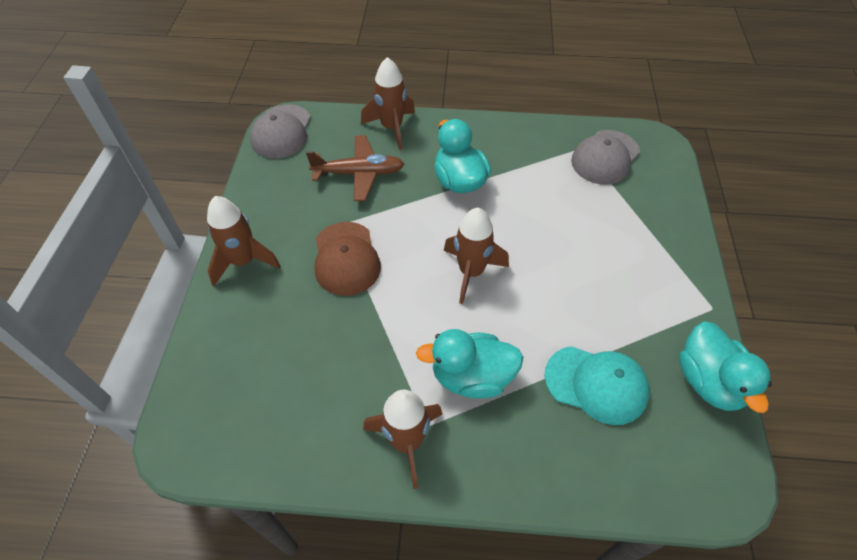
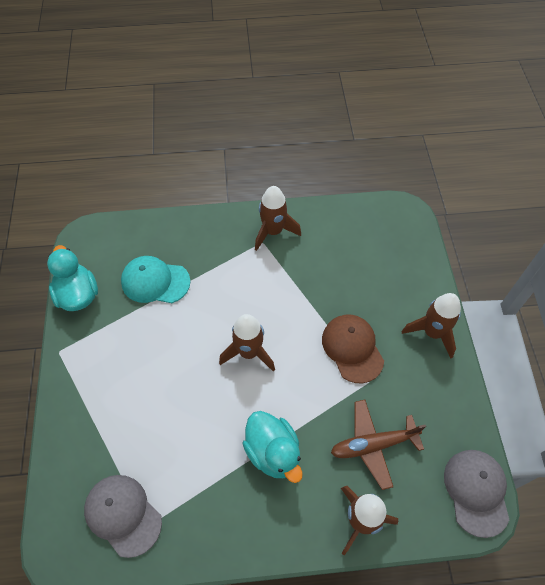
camera: 170 degrees right, 5 degrees up
turquoise duck [416,329,523,399] -> none
grey cap [571,130,640,185] -> grey cap turned 75 degrees counterclockwise [84,475,162,558]

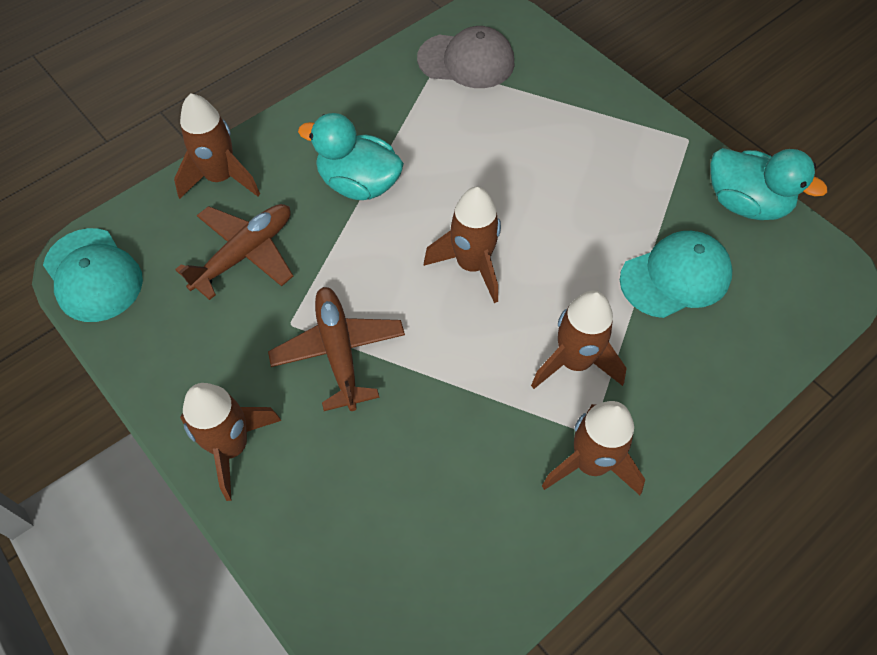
camera: 145 degrees right, 0 degrees up
brown cap [322,315,384,383] -> brown plane [268,287,405,411]
grey cap [444,450,509,538] -> turquoise cap [43,228,143,322]
none -> brown rocket [531,290,626,389]

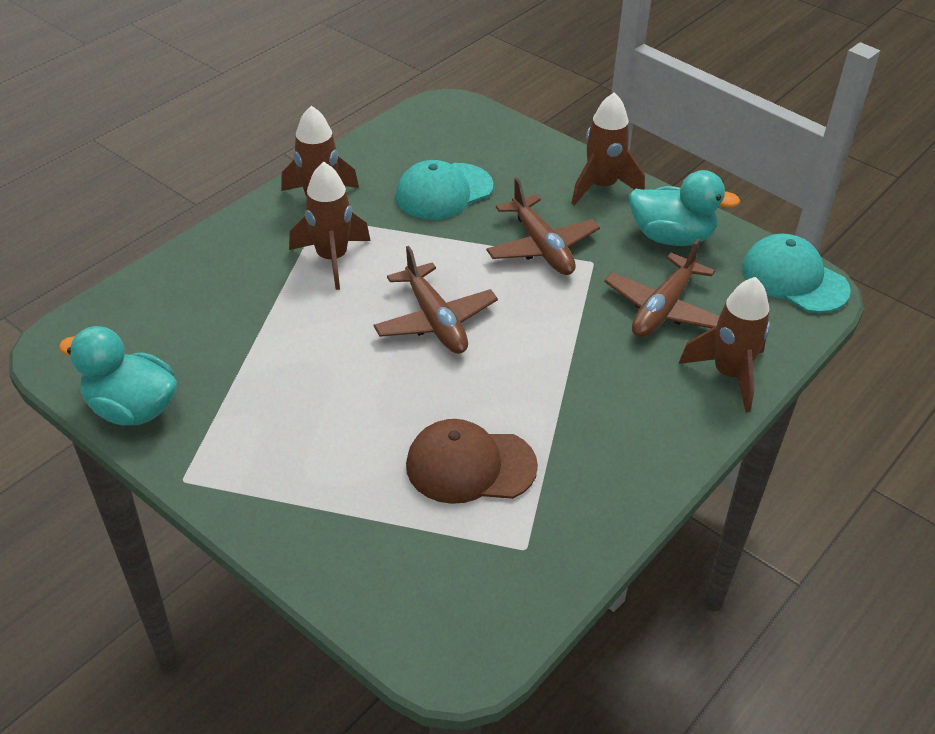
camera: 170 degrees right, 15 degrees down
turquoise duck [298,113,404,200] -> turquoise duck moved to [629,170,741,246]
grey cap [417,26,514,88] -> none
brown rocket [424,187,501,303] -> brown plane [373,246,498,354]
turquoise cap [620,231,732,318] -> turquoise cap moved to [396,160,493,220]
none -> brown cap [406,419,538,504]

